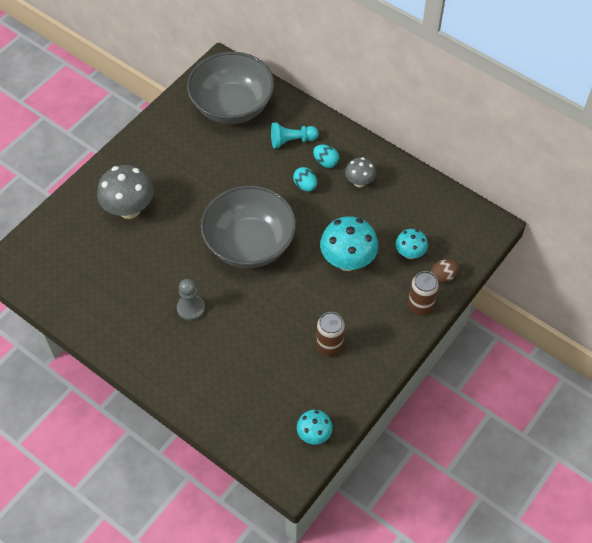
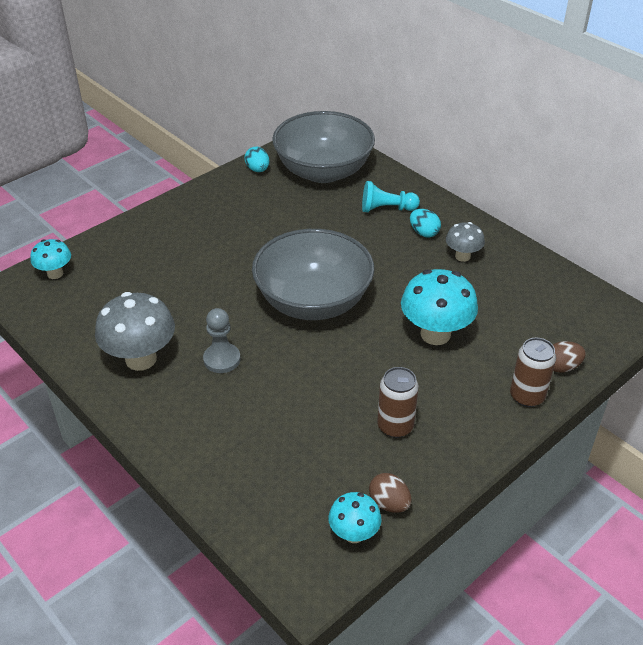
camera: 10 degrees right, 15 degrees down
grey mushroom [97,165,154,219] -> grey mushroom moved to [95,292,175,371]
turquoise egg [293,167,317,192] -> turquoise egg moved to [244,147,269,172]
turquoise mushroom [396,229,428,259] -> turquoise mushroom moved to [31,239,71,279]
none -> brown egg [369,473,412,513]

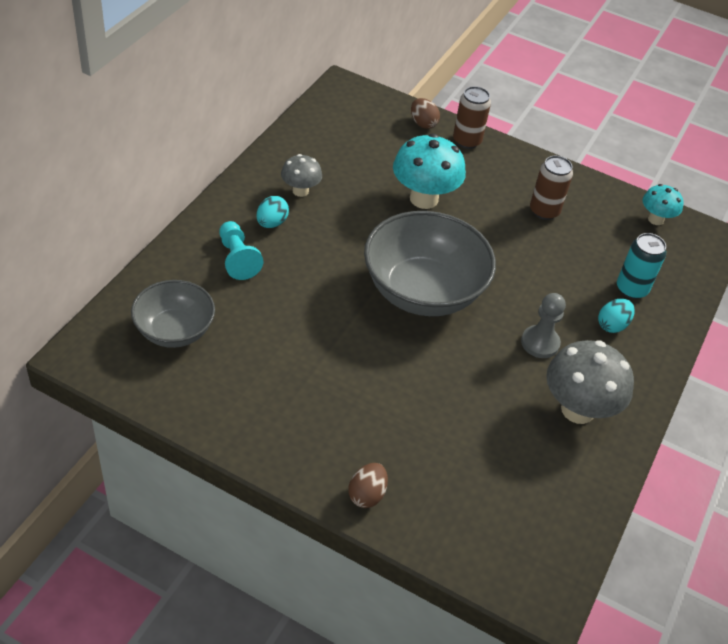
camera: 115 degrees left, 5 degrees up
turquoise mushroom [31,239,71,279] -> none
turquoise egg [244,147,269,172] -> turquoise egg moved to [598,299,635,333]
grey bowl [272,111,375,183] -> grey bowl [131,280,215,348], size x0.59
brown egg [369,473,412,513] -> brown egg moved to [348,463,388,508]
none -> turquoise can [617,233,666,299]

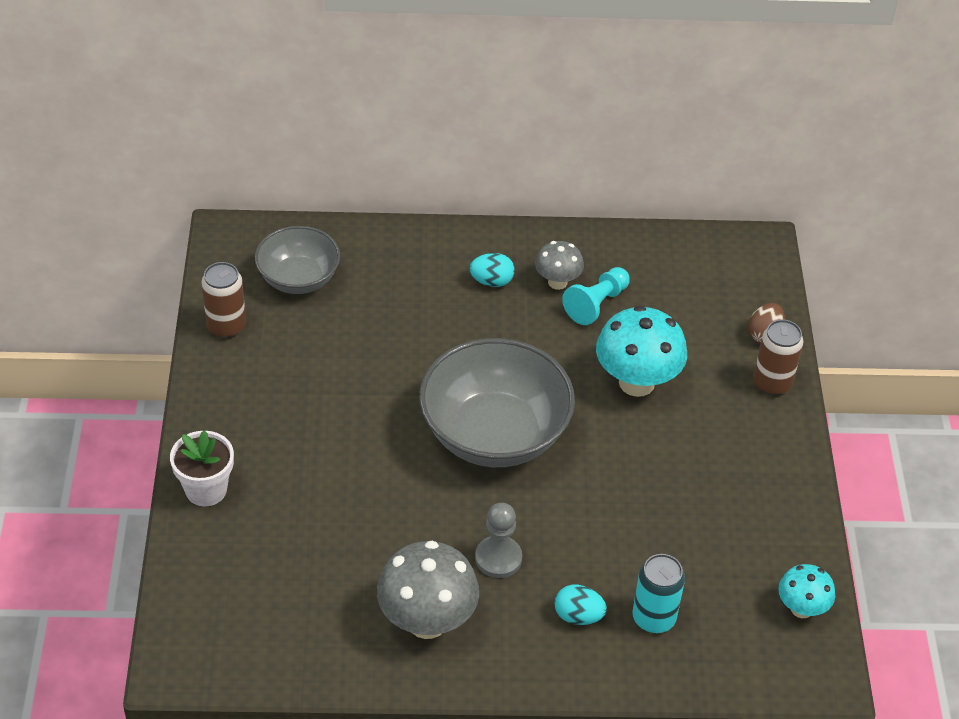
camera: 65 degrees right, 0 degrees up
turquoise pawn [219,221,263,280] -> turquoise pawn moved to [562,267,630,325]
brown egg [348,463,388,508] -> white flower pot [170,430,234,506]
brown can [530,156,573,220] -> brown can moved to [201,262,246,338]

